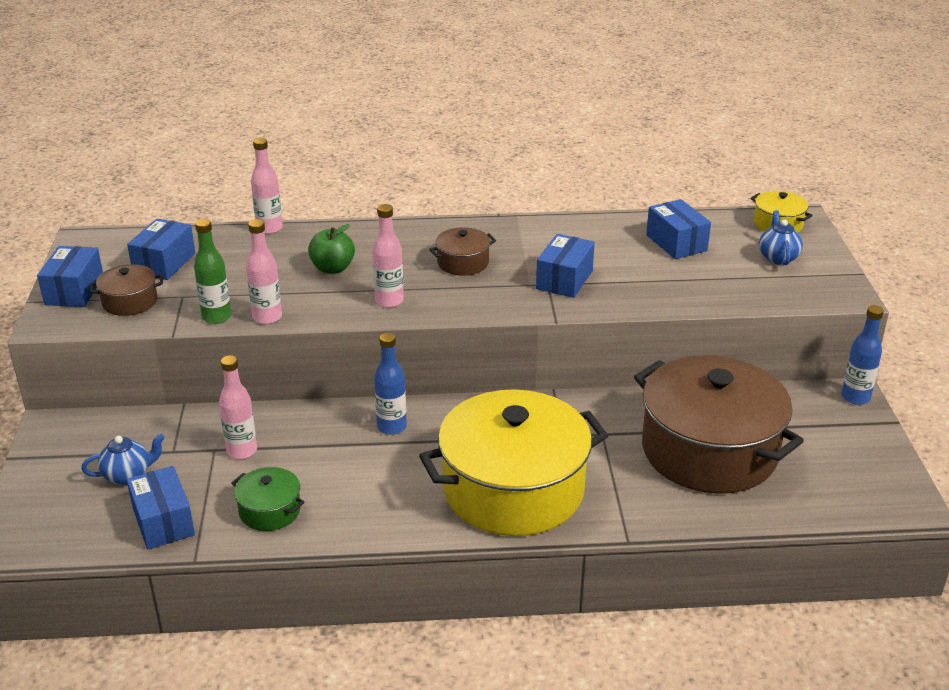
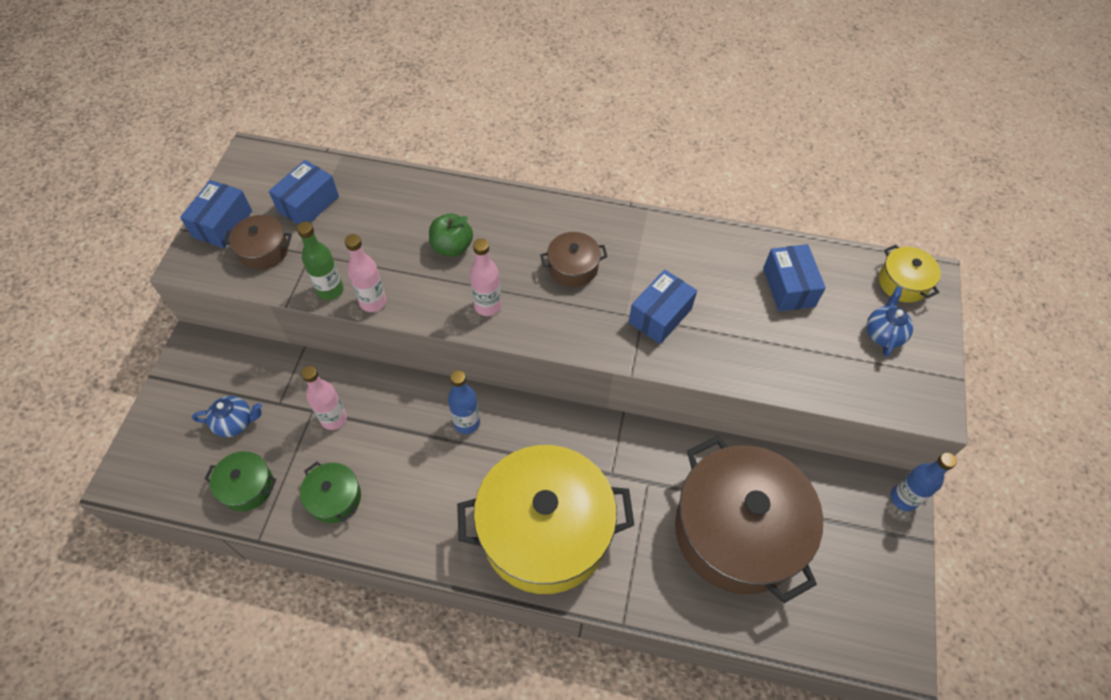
camera: 15 degrees right, 25 degrees up
blue box [127,466,195,549] -> green pot [204,451,276,511]
pink bottle [251,138,283,234] -> none

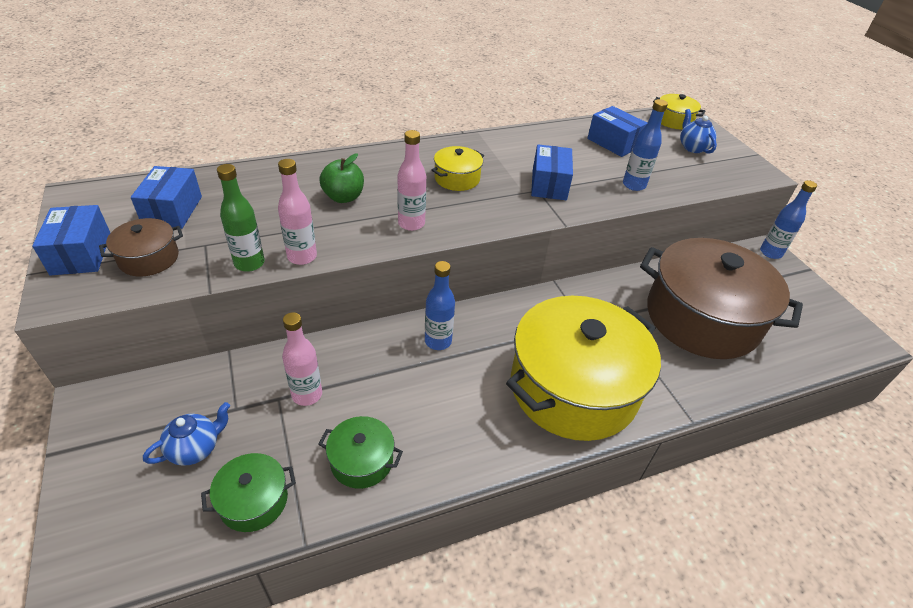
camera: 35 degrees left, 15 degrees down
brown pot [540,232,608,287] -> yellow pot [431,146,484,191]
none -> blue bottle [623,99,668,191]

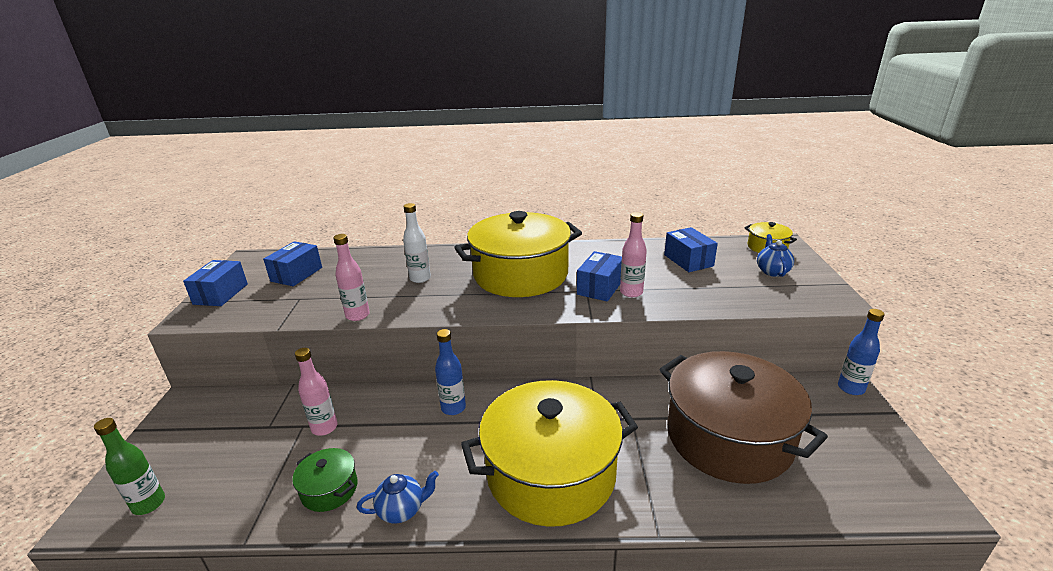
camera: 25 degrees right, 15 degrees down
brown pot [99,218,183,277] -> none
blue teapot [143,402,230,466] -> blue teapot moved to [357,471,439,523]
green pot [201,453,296,532] -> none
green bottle [217,164,265,272] -> green bottle moved to [94,418,165,515]
green apple [319,153,364,203] -> white bottle [403,203,431,283]
pink bottle [397,130,426,231] -> pink bottle moved to [620,212,647,297]
yellow pot [431,146,484,191] -> yellow pot [454,211,582,297], size x2.35
blue bottle [623,99,668,191] -> none

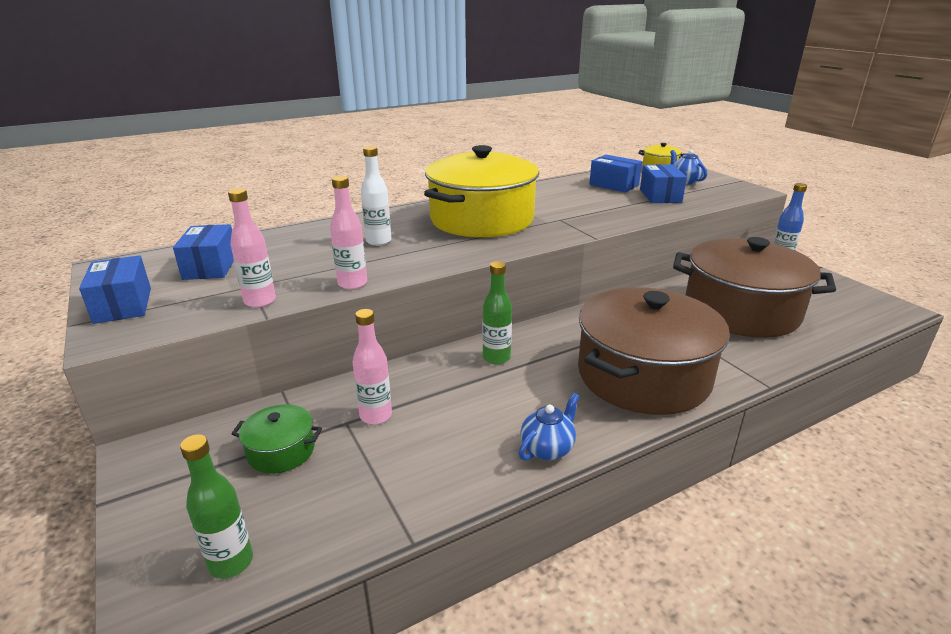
camera: 30 degrees left, 0 degrees up
green pot [292,448,358,512] -> green pot moved to [231,404,322,474]
blue bottle [435,329,466,415] -> green bottle [482,261,512,365]
yellow pot [461,380,638,527] -> brown pot [578,287,730,415]
blue box [577,251,622,302] -> blue box moved to [640,164,687,203]
pink bottle [620,212,647,297] -> pink bottle moved to [228,188,276,308]

